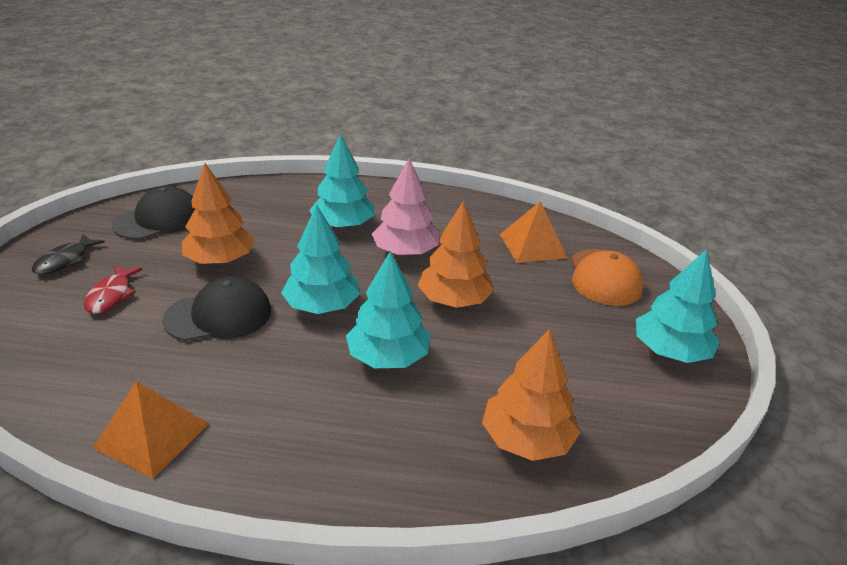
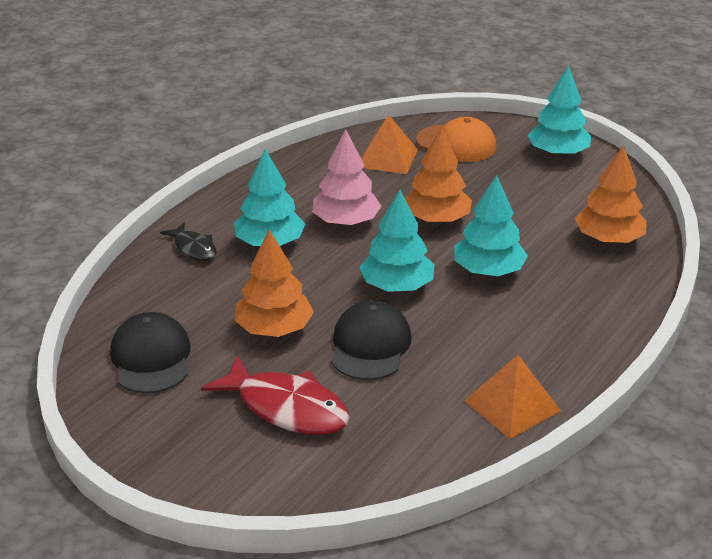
camera: 60 degrees left, 0 degrees up
black fish [32,234,105,275] -> black fish moved to [160,222,217,261]
red fish [84,266,143,314] -> red fish [201,355,350,435], size x1.76

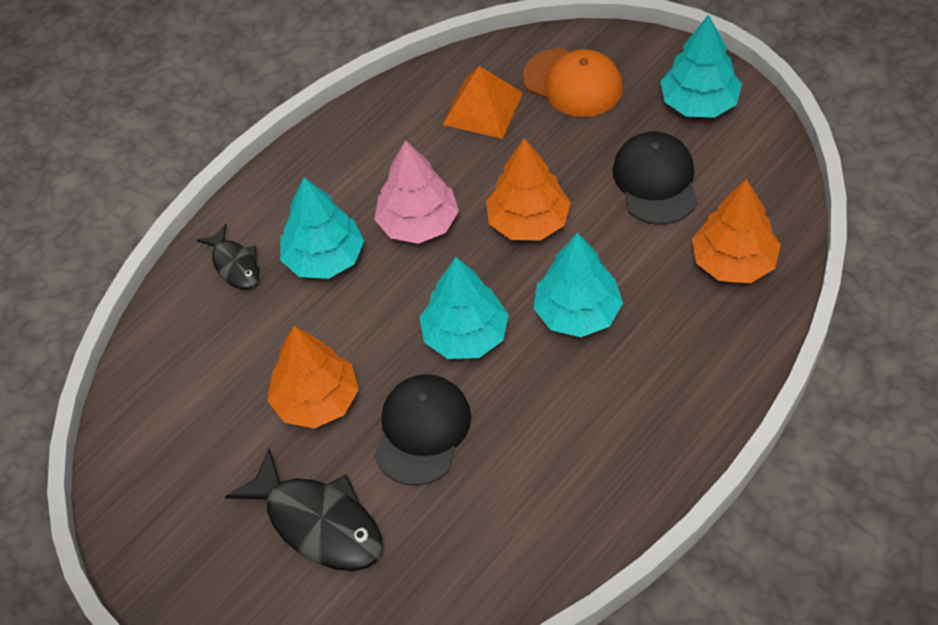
camera: 10 degrees right, 20 degrees up
black cap [110,312,191,394] -> black cap moved to [613,131,698,225]
red fish [201,355,350,435] -> black fish [225,448,383,571]
orange pyramid [464,355,561,439] -> none

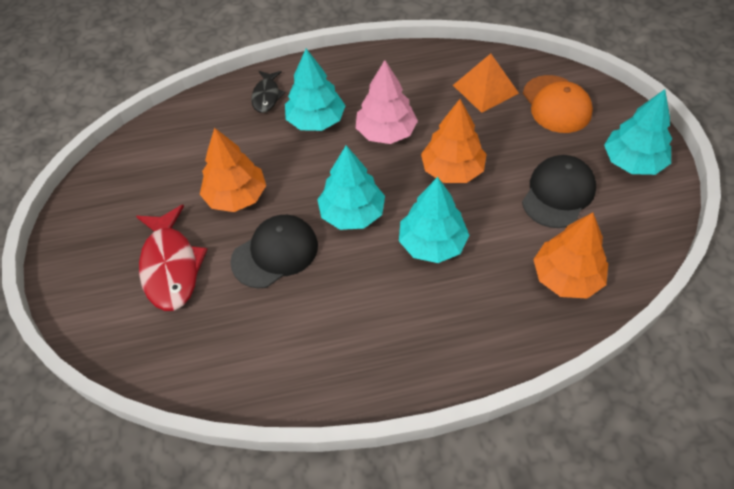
camera: 35 degrees right, 0 degrees up
black fish [225,448,383,571] -> red fish [136,205,207,311]

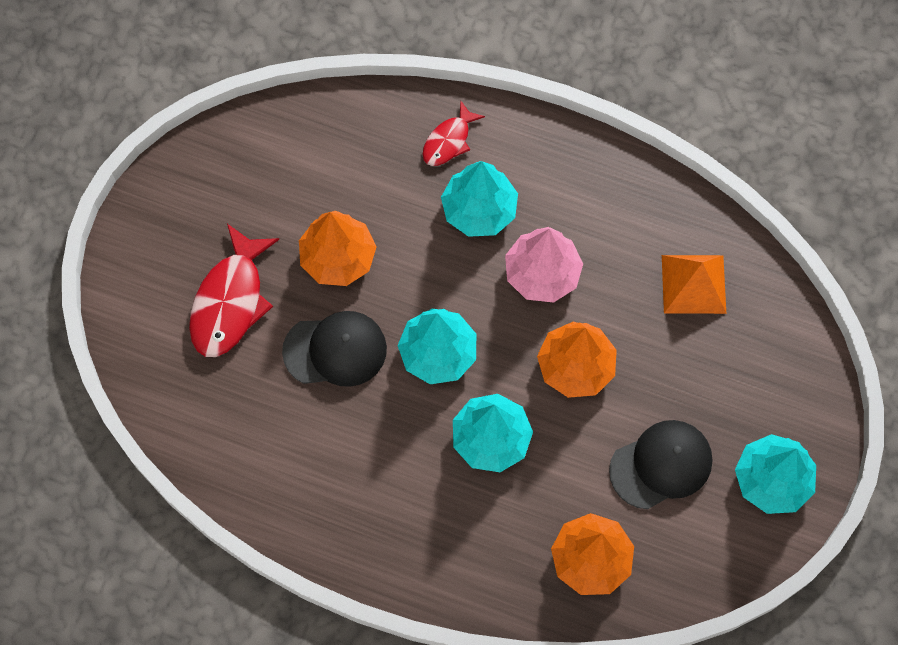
camera: 30 degrees right, 15 degrees up
black fish [251,71,285,113] -> red fish [422,100,485,166]
orange cap [523,75,593,133] -> none

